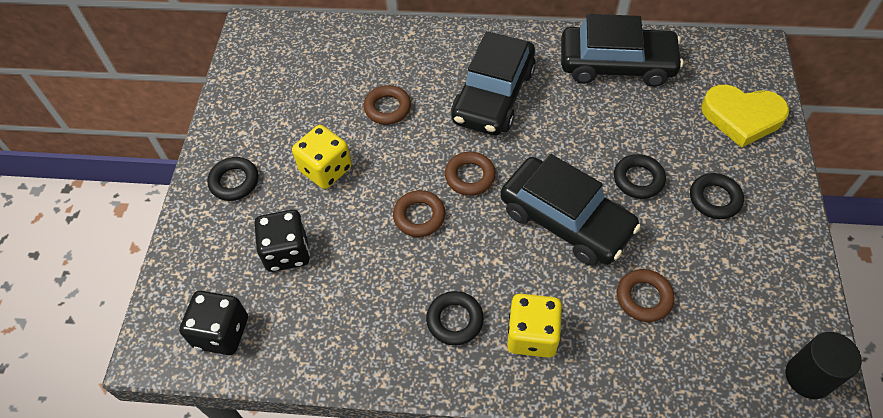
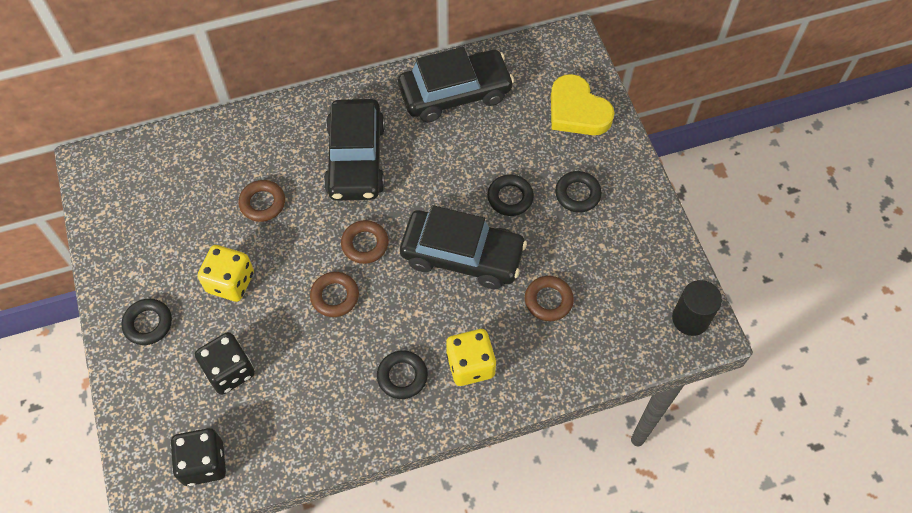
camera: 25 degrees left, 5 degrees up
yellow heart [701,85,789,148] -> yellow heart turned 60 degrees clockwise [551,74,615,135]

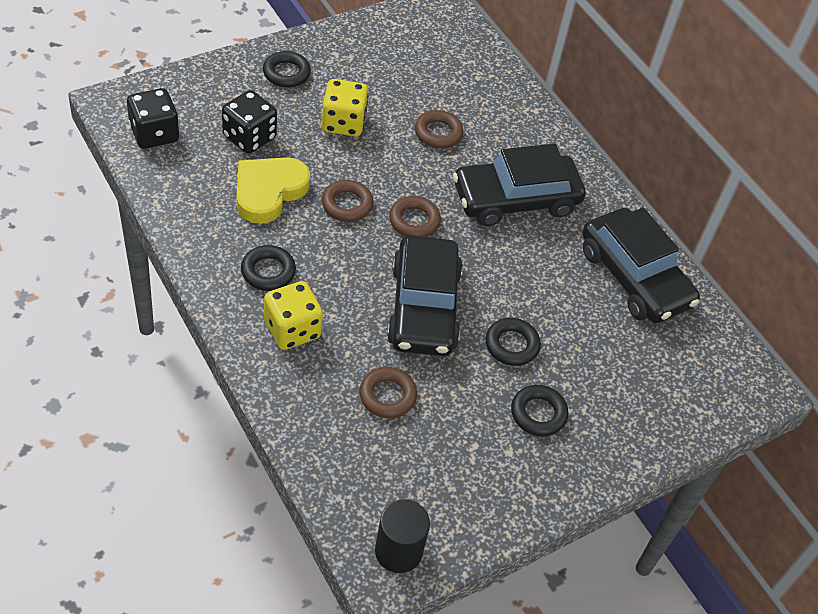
camera: 70 degrees right, 10 degrees down
yellow heart [551,74,615,135] -> yellow heart moved to [237,157,310,224]

